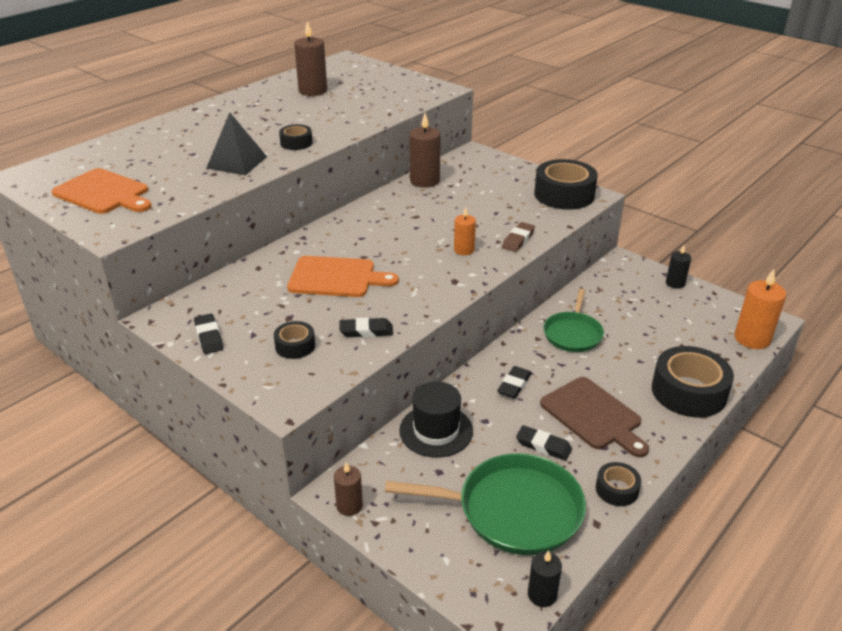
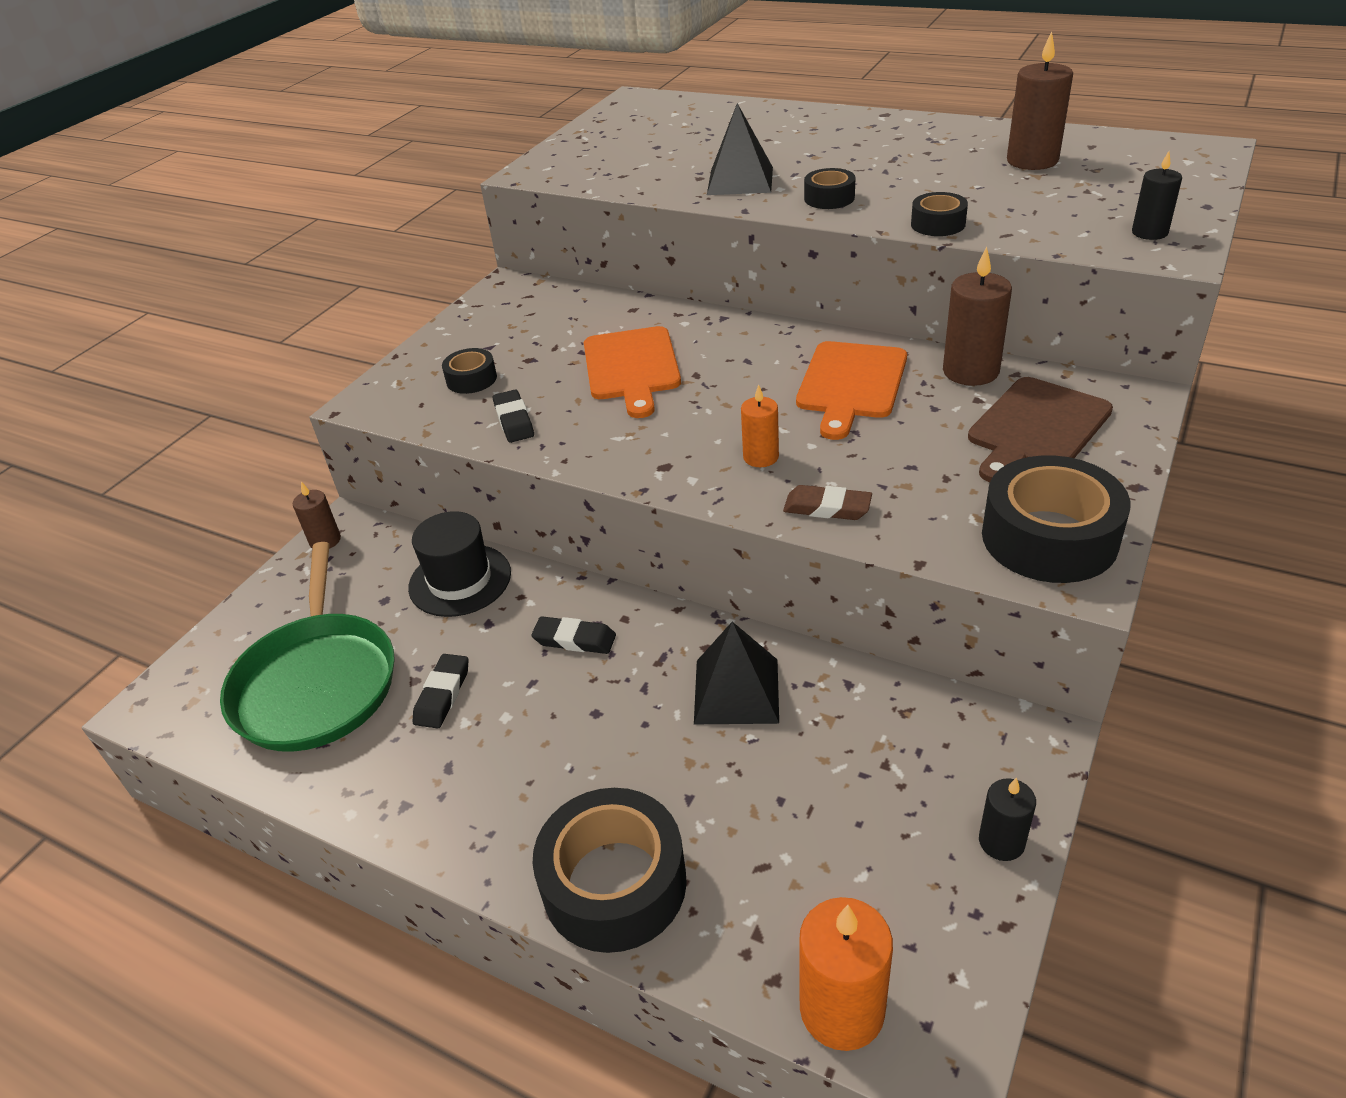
camera: 80 degrees right, 5 degrees up
orange cutting board [52,168,152,214] -> orange cutting board moved to [796,341,907,440]
black eraser [194,313,223,354] -> none
black candle [528,551,562,607] -> black candle moved to [1132,151,1182,240]
brown cutting board [540,377,649,457] -> brown cutting board moved to [968,377,1113,482]
green pan [543,289,604,352] -> black pyramid [694,622,779,724]
black tape [596,462,641,506] -> black tape moved to [911,192,968,236]

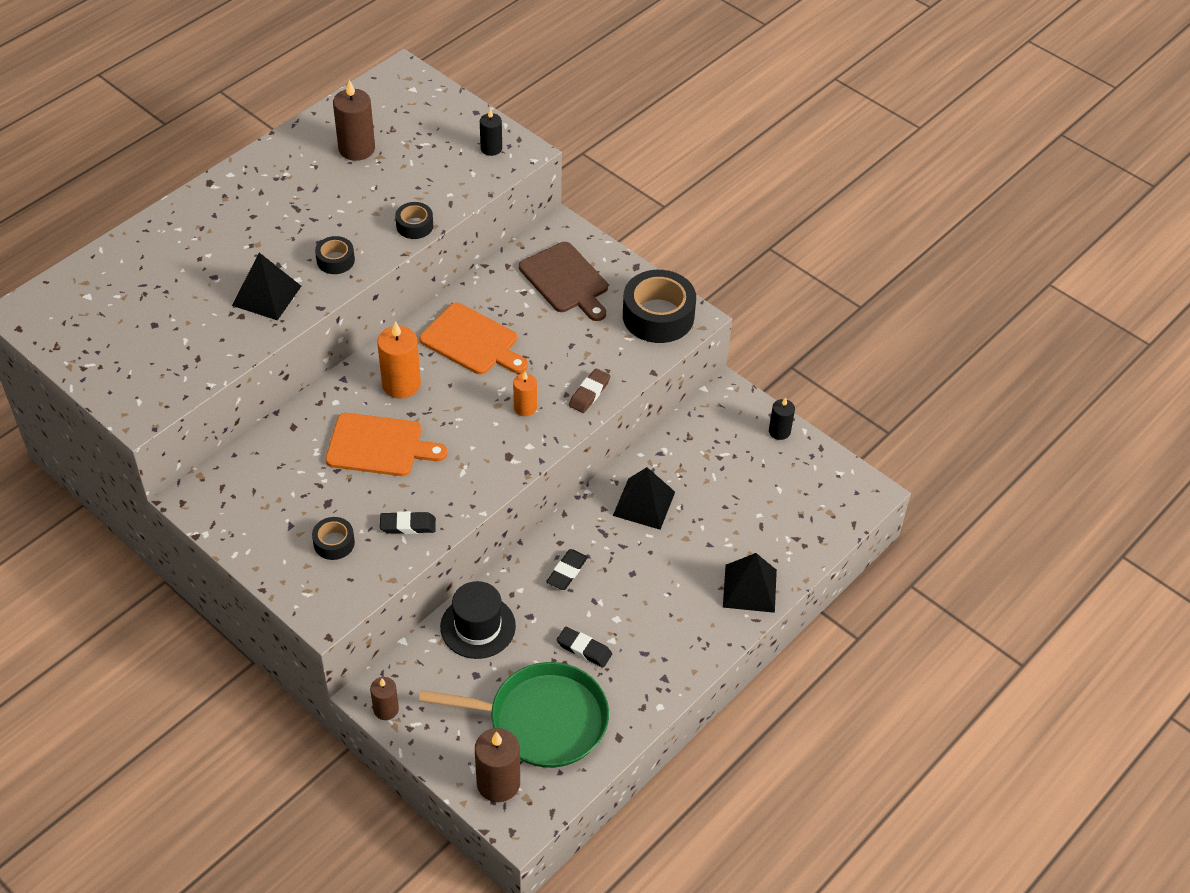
camera: 80 degrees left, 10 degrees up
black tape [532,788,687,953] -> black pyramid [723,553,777,613]
orange candle [799,897,893,1051] -> orange candle moved to [377,321,421,398]
brown candle [943,246,1012,386] -> brown candle moved to [475,728,520,802]

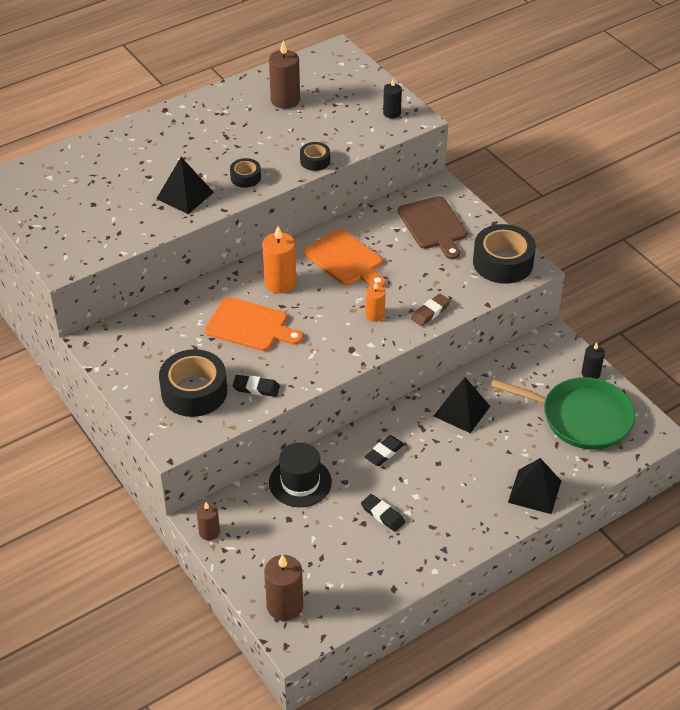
camera: 15 degrees right, 5 degrees down
black tape [312,517,355,560] -> black tape [159,349,227,417], size x1.97
green pan [419,662,609,768] -> green pan moved to [491,377,635,450]

